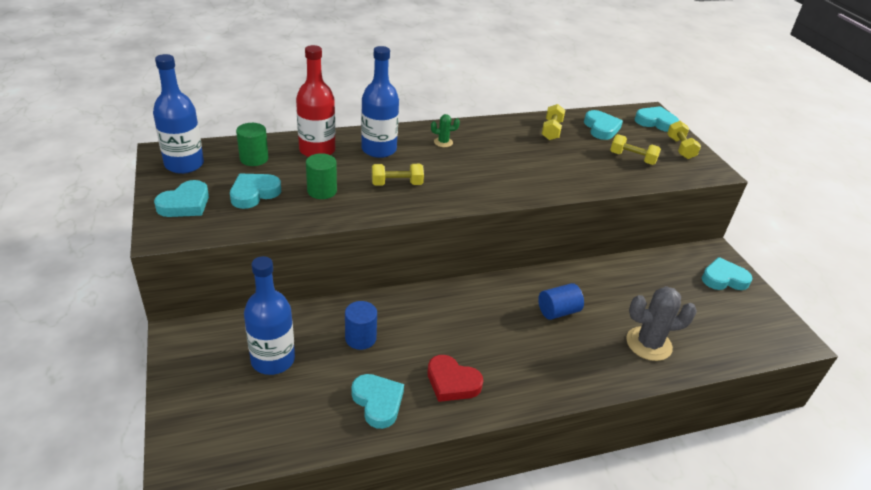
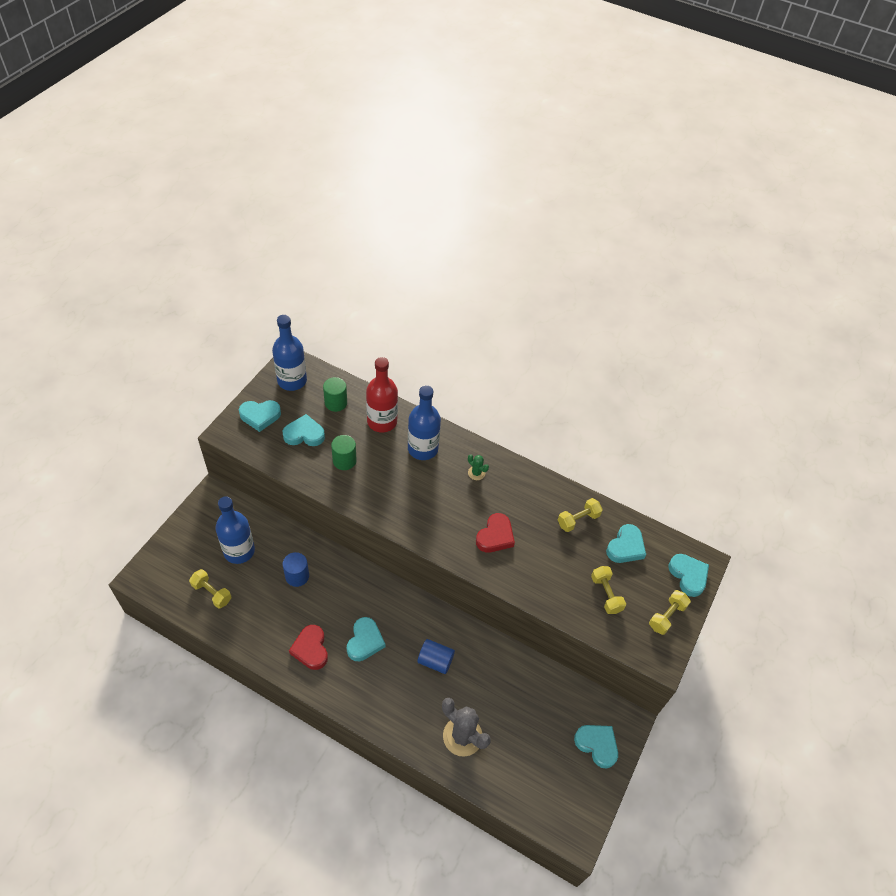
camera: 45 degrees right, 15 degrees up
turquoise heart [352,374,404,429] -> turquoise heart moved to [347,617,385,661]
yellow dumbbell [372,164,424,186] -> yellow dumbbell moved to [189,569,232,609]
none -> red heart [476,513,515,553]

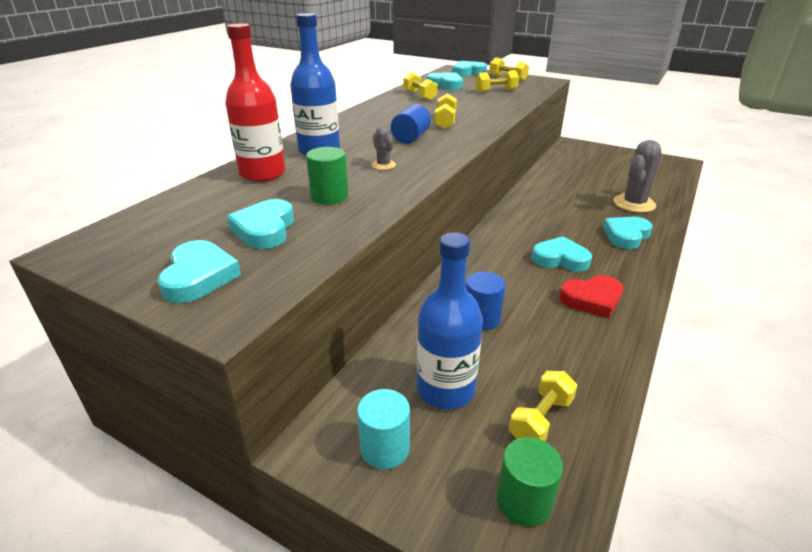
camera: 85 degrees left, 20 degrees down
blue bottle [272,315,307,391] -> none
green cylinder [323,377,347,412] -> green cylinder moved to [497,437,563,527]
blue cylinder [417,639,455,674] -> blue cylinder moved to [391,104,431,144]
green cactus [468,454,489,480] -> none
red heart [476,513,515,553] -> yellow dumbbell [434,93,457,129]
turquoise heart [574,725,618,768] -> turquoise heart moved to [603,217,653,249]
none -> turquoise cylinder [357,389,410,469]
none -> grey cactus [371,126,396,170]

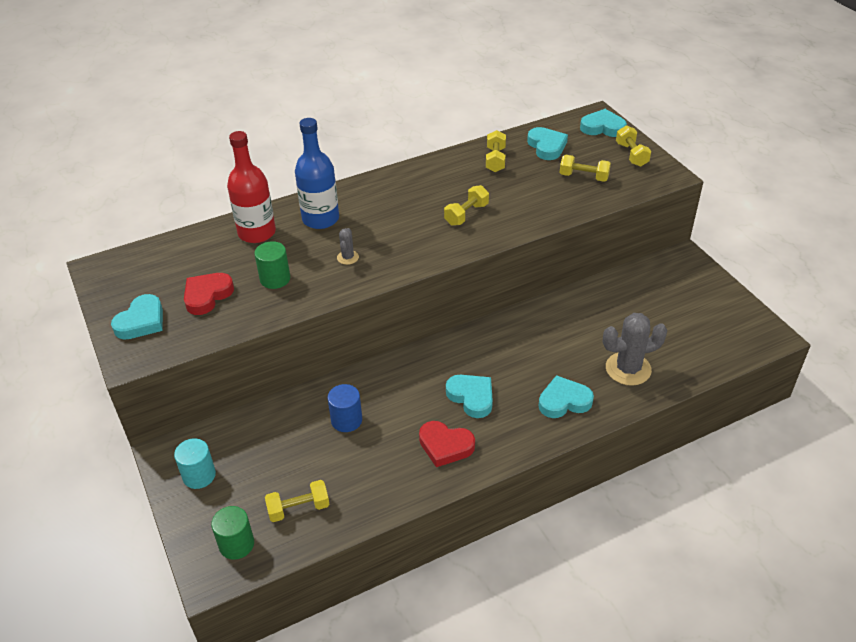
camera: 35 degrees right, 10 degrees up
turquoise heart [227,199,294,249] -> red heart [184,273,234,315]
blue cylinder [391,104,431,144] -> none
blue bottle [417,232,483,409] -> none

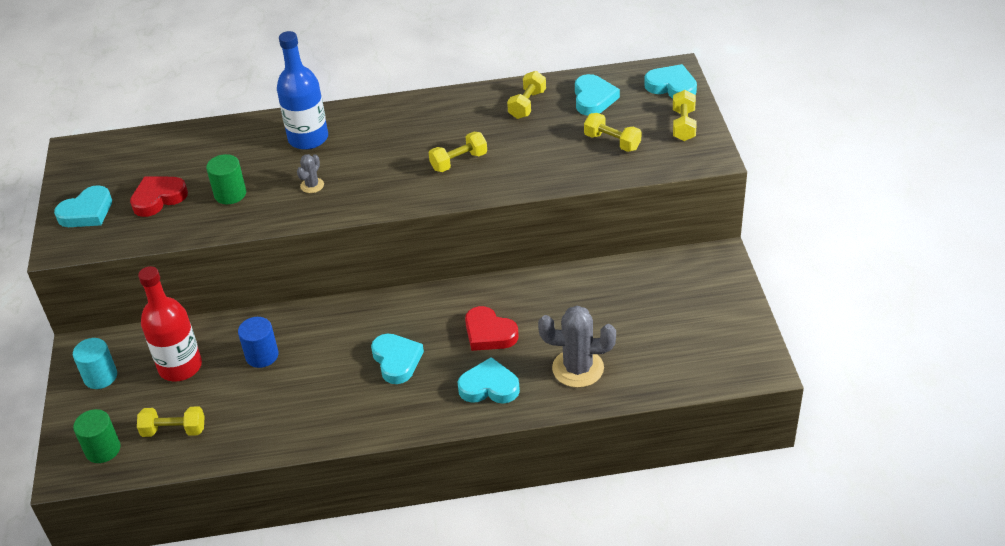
camera: 20 degrees right, 0 degrees up
red bottle [227,131,276,243] -> red bottle moved to [138,266,202,382]
red heart [419,421,475,467] -> red heart moved to [465,306,519,351]

